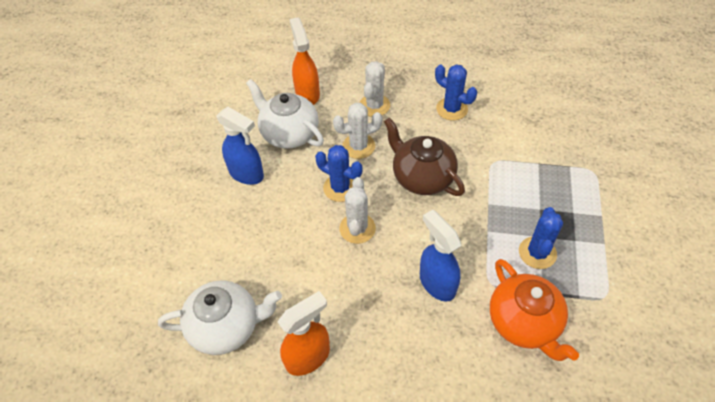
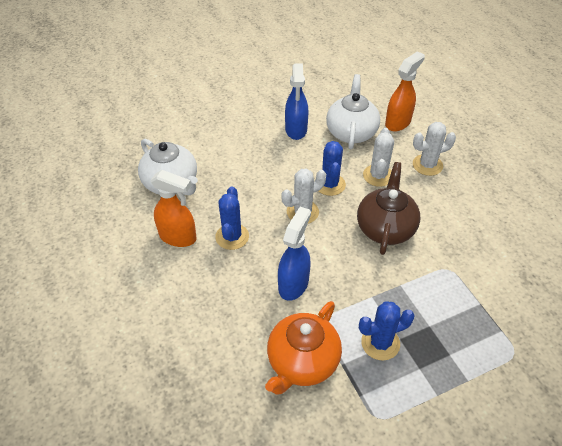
camera: 55 degrees right, 5 degrees down
white cactus [333,103,382,159] -> white cactus turned 60 degrees clockwise [363,128,394,187]
blue cactus [435,64,477,120] -> blue cactus moved to [215,186,249,250]

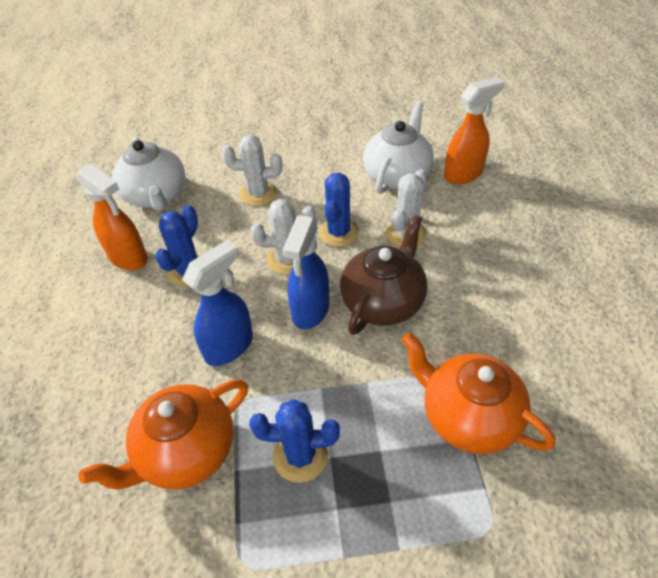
camera: 20 degrees right, 0 degrees up
blue spray bottle [285,63,309,140] -> blue spray bottle moved to [283,215,329,330]
white cactus [413,122,456,176] -> white cactus moved to [222,135,282,206]
none -> orange teapot [401,332,555,454]

